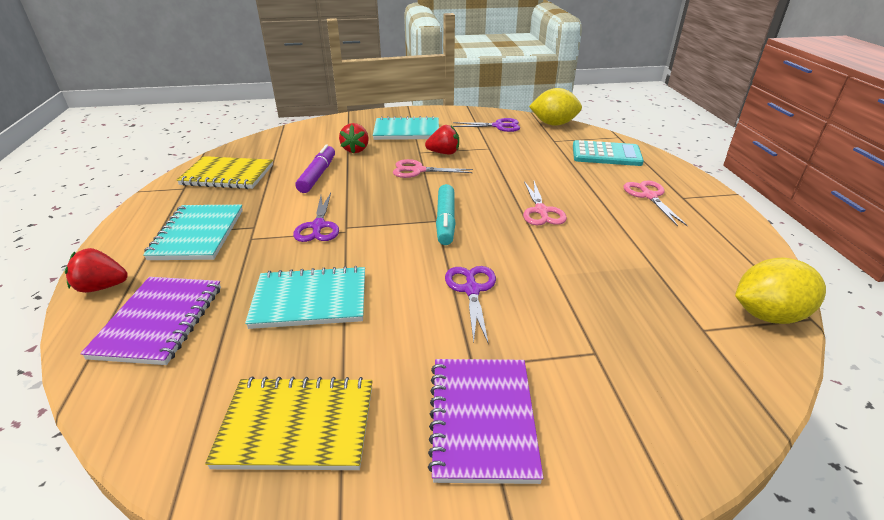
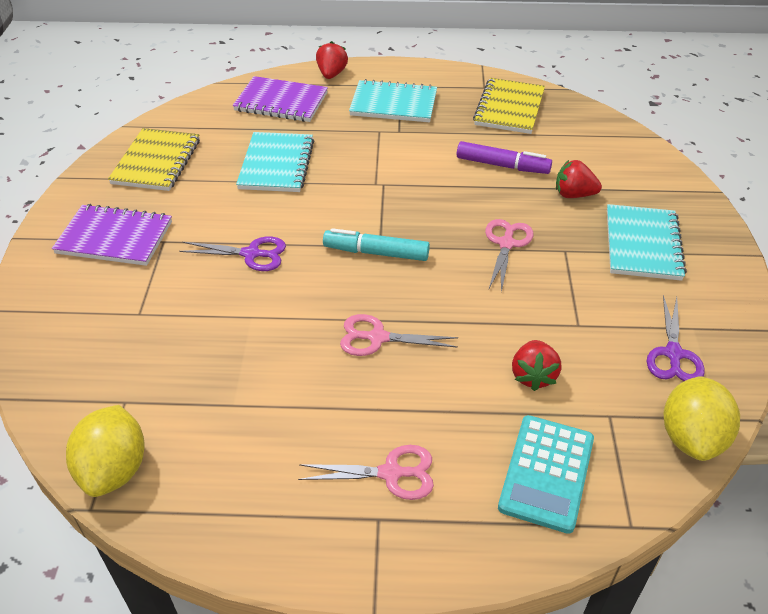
camera: 100 degrees right, 10 degrees up
purple scissors [293,193,339,242] -> none
red strawberry [425,125,459,155] -> red strawberry moved to [512,340,561,391]

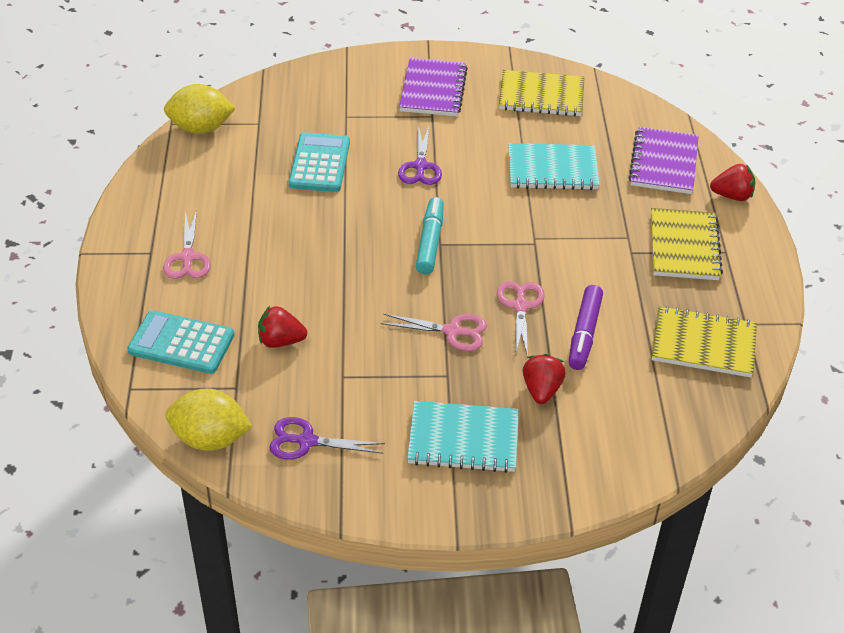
camera: 85 degrees right, 0 degrees up
pink scissors [340,314,458,356] -> pink scissors moved to [497,281,545,357]
turquoise notebook [349,79,437,122] -> yellow notebook [651,208,723,280]
none -> turquoise calculator [289,132,350,192]

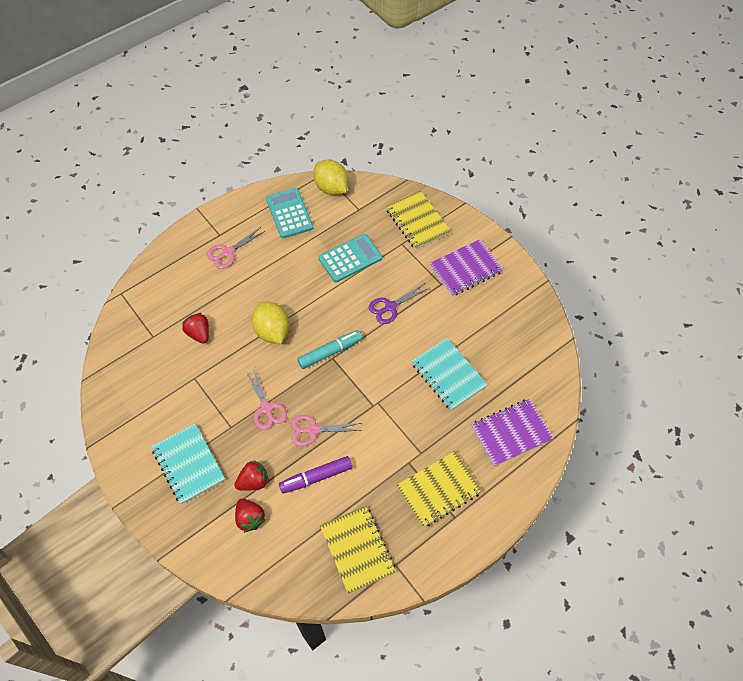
camera: 55 degrees right, 15 degrees up
turquoise calculator [127,310,234,374] -> turquoise calculator moved to [266,188,313,238]
yellow lemon [165,389,253,451] -> yellow lemon moved to [252,301,289,344]
purple scissors [269,417,385,460] -> none
pink scissors [497,281,545,357] -> pink scissors turned 150 degrees counterclockwise [291,415,363,446]
yellow notebook [499,70,585,116] -> yellow notebook moved to [386,191,451,250]
red strawberry [710,164,756,201] -> red strawberry moved to [235,499,266,533]

